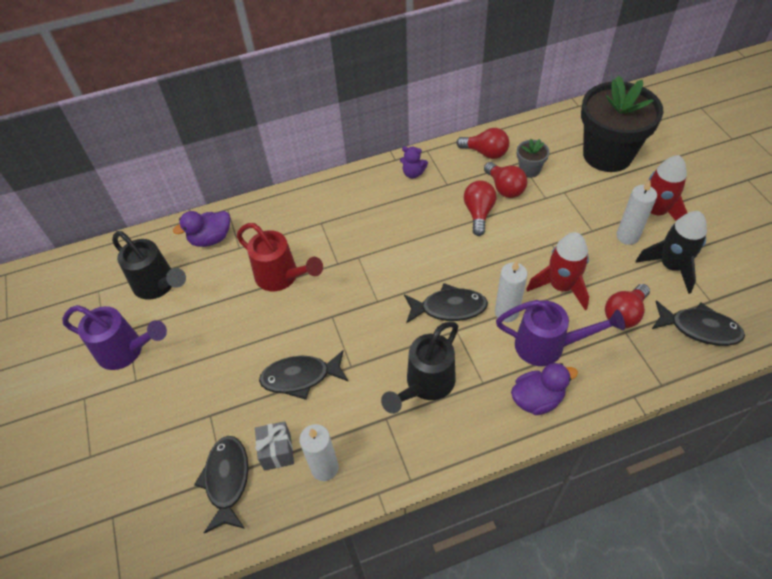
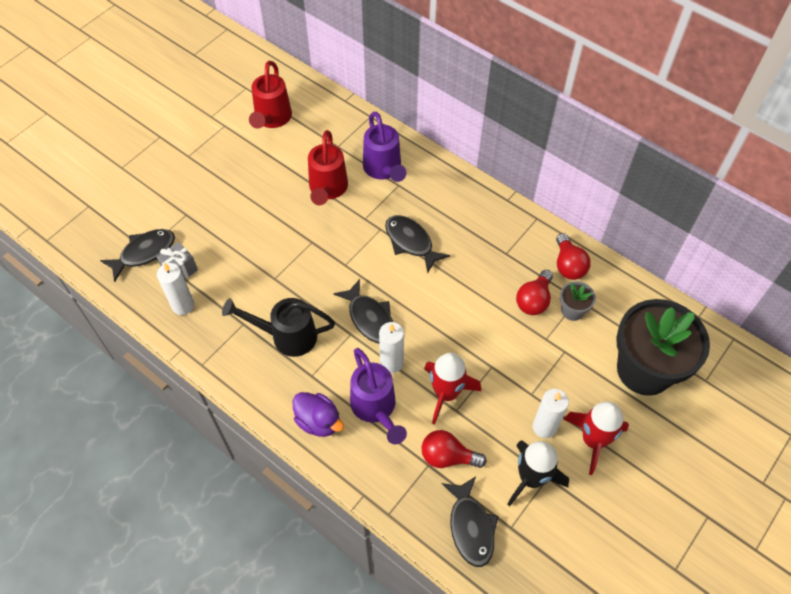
camera: 55 degrees right, 5 degrees up
purple watering can [62,305,167,370] -> purple watering can moved to [363,112,406,182]
black watering can [112,231,186,300] -> red watering can [249,61,292,129]
purple duck [173,211,230,247] -> none
black fish [259,350,349,400] -> black fish moved to [385,215,450,273]
purple teddy bear [400,147,428,178] -> none
red light bulb [464,180,496,236] -> none

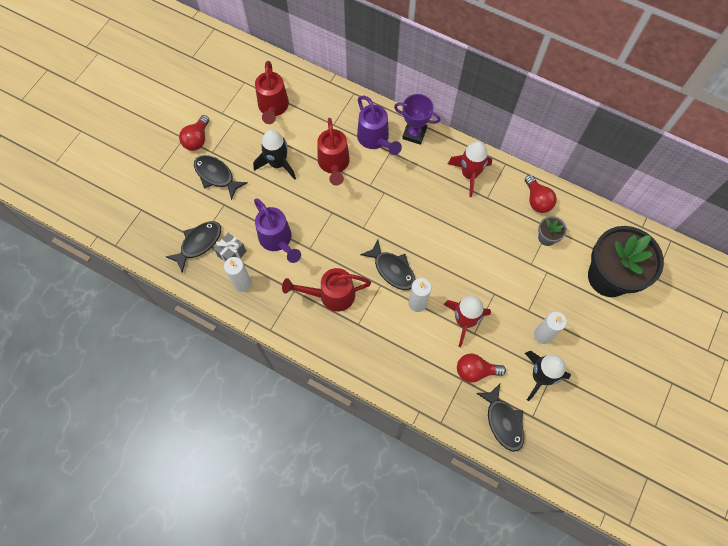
camera: 10 degrees left, 10 degrees up
black watering can [222,298,335,357] -> red watering can [282,268,371,311]
purple duck [293,392,344,437] -> none
purple watering can [350,348,407,444] -> purple watering can moved to [254,198,301,263]
black fish [385,215,450,273] -> black fish moved to [194,155,248,200]
red light bulb [516,270,553,315] -> red light bulb moved to [179,115,209,151]
red rocket [563,402,629,475] -> red rocket moved to [448,141,492,197]
none -> black rocket [253,130,296,180]
none -> purple trophy [394,94,440,145]

